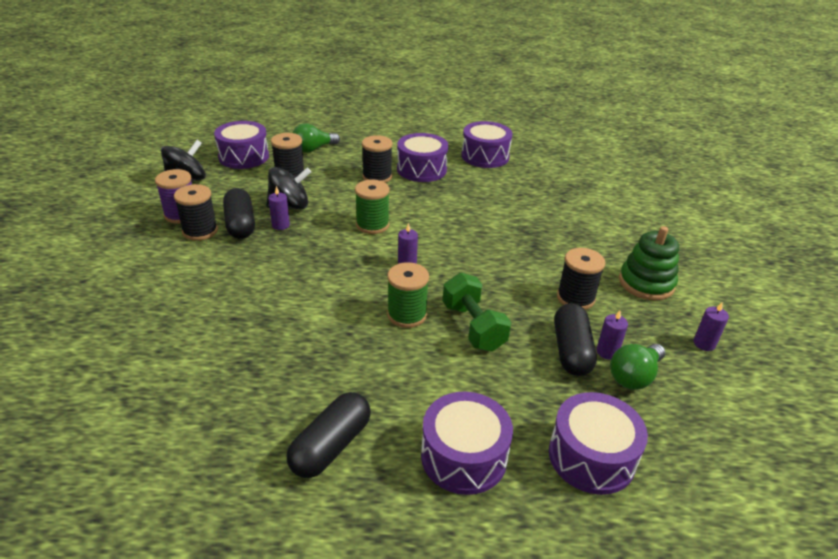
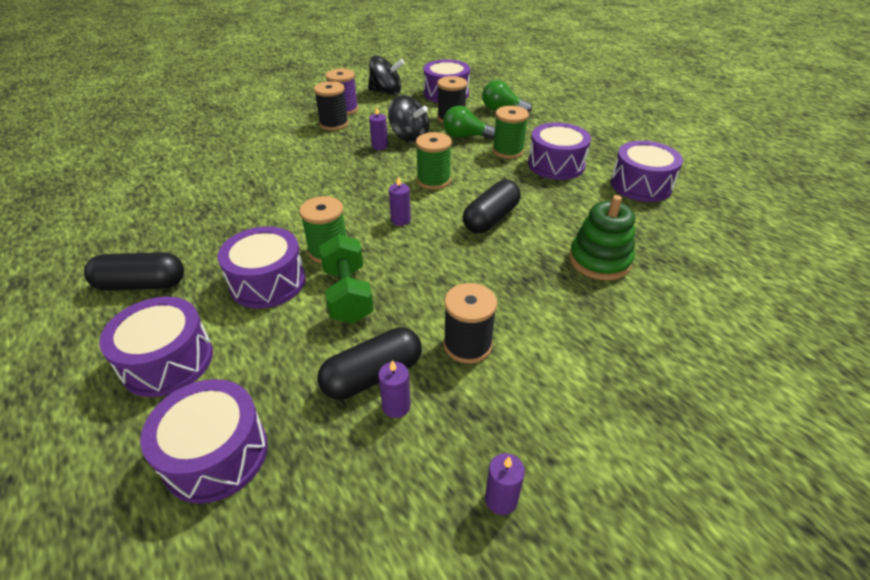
camera: 55 degrees right, 5 degrees up
black capsule [223,188,255,239] -> black capsule moved to [463,180,521,233]
black spool [362,135,393,183] -> green spool [493,106,529,159]
green dumbbell [443,273,511,352] -> green dumbbell turned 45 degrees counterclockwise [319,234,373,323]
green light bulb [610,344,665,390] -> green light bulb moved to [443,106,495,139]
green stacking toy [619,226,679,300] -> green stacking toy moved to [569,195,635,280]
none -> purple drum [218,226,306,309]

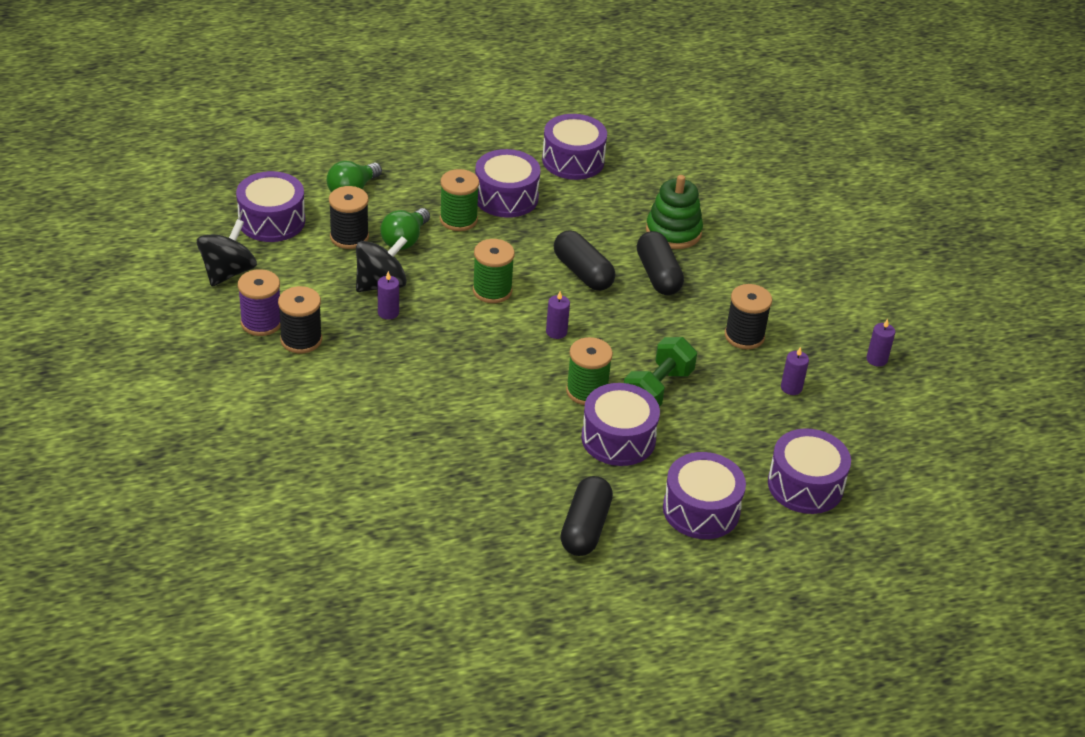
camera: 75 degrees left, 0 degrees up
black capsule [317,327,422,400] -> black capsule moved to [637,231,684,295]
green dumbbell [319,234,373,323] -> green dumbbell turned 60 degrees counterclockwise [624,337,697,407]

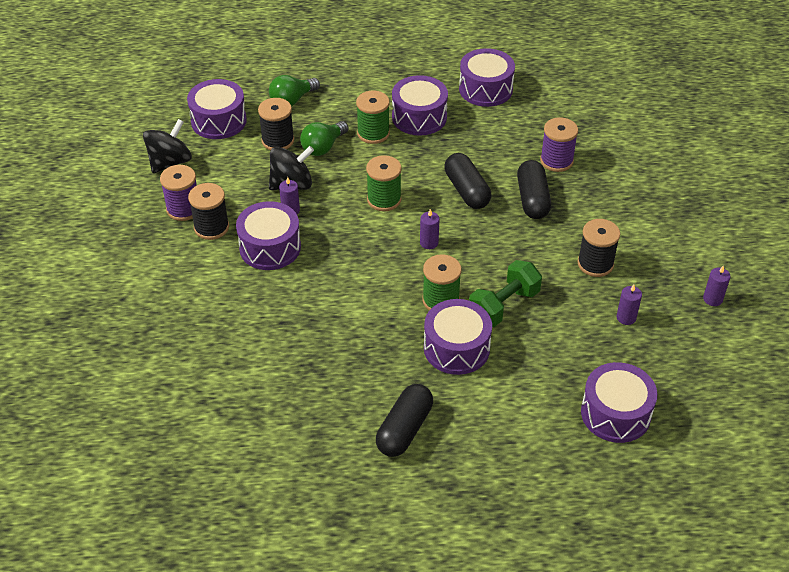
camera: 15 degrees right, 5 degrees up
green stacking toy [646,175,703,249] -> purple spool [540,117,578,172]
purple drum [663,452,746,539] -> purple drum moved to [236,201,301,270]

